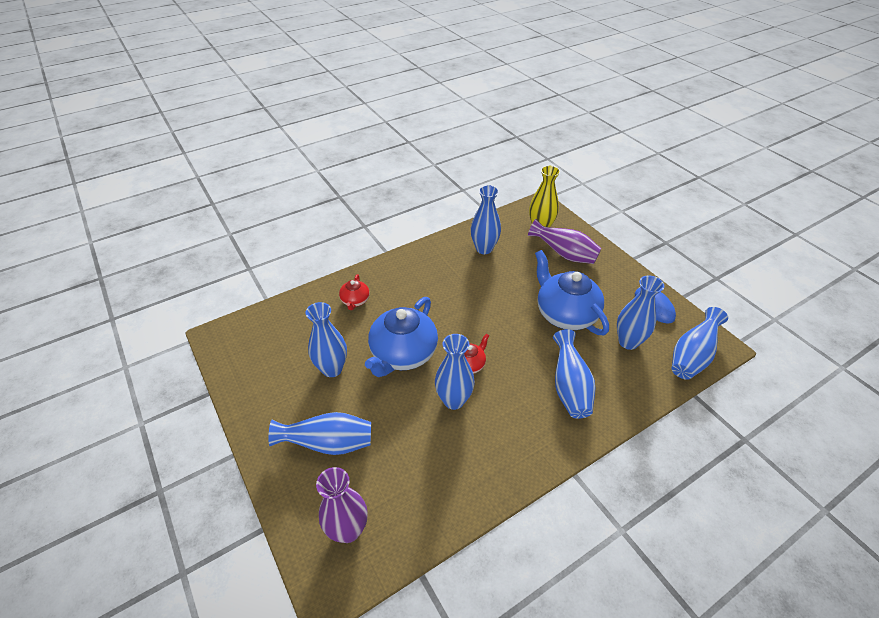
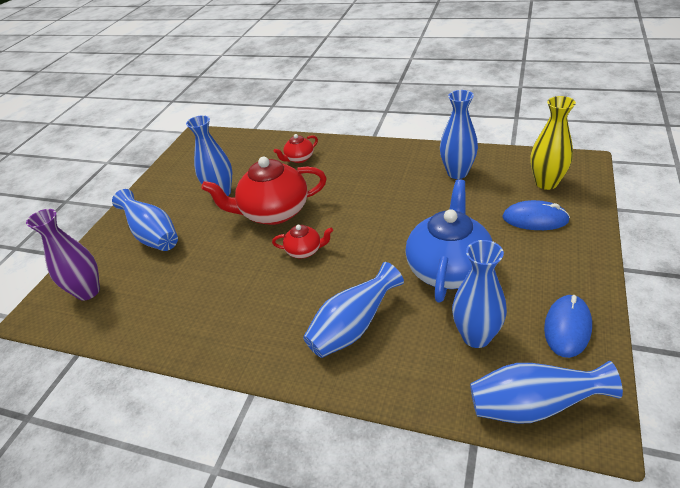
camera: 55 degrees right, 5 degrees down
blue teapot [365,297,438,377] -> red teapot [201,157,327,225]
blue vase [435,334,475,410] -> none
purple vase [528,219,601,264] -> blue mouse [502,200,570,230]

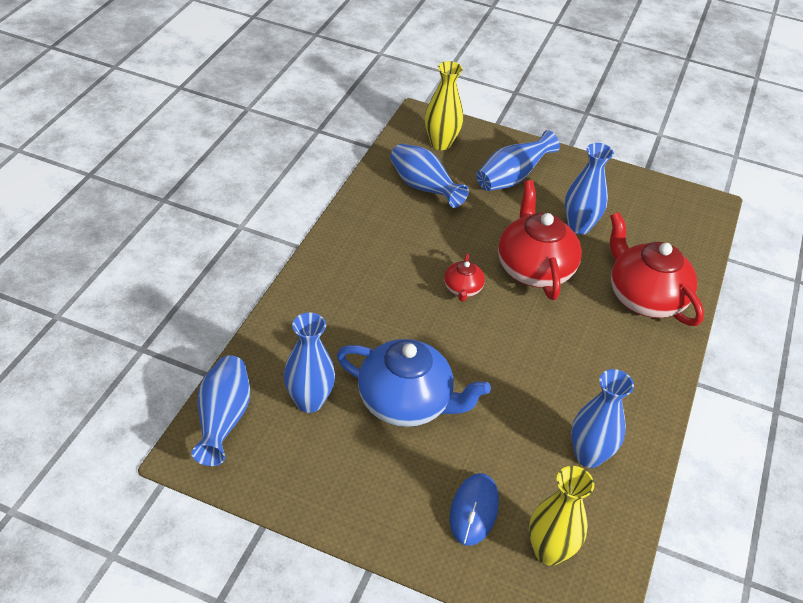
camera: 85 degrees right, 5 degrees up
purple vase [26,209,100,301] -> yellow vase [425,61,463,150]
red teapot [274,134,318,163] -> red teapot [610,212,704,326], size x2.08
blue vase [303,262,404,358] -> blue vase moved to [390,144,469,208]
blue mouse [544,294,592,358] -> none

